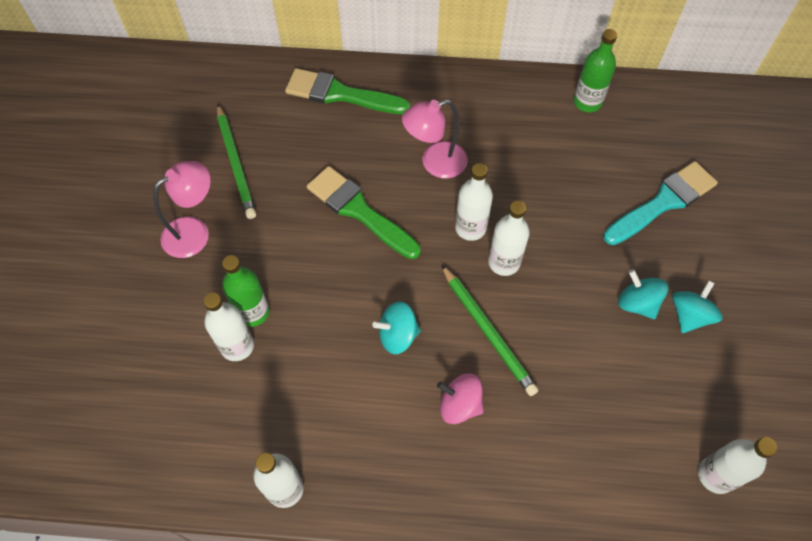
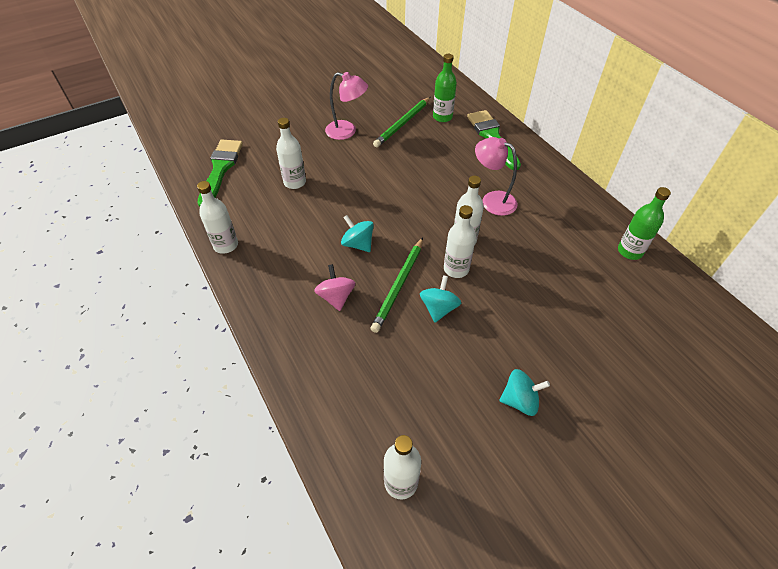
camera: 55 degrees right, 10 degrees down
green bottle [222,255,269,327] -> green bottle moved to [433,54,457,122]
green brush [307,166,421,259] -> green brush moved to [198,139,243,207]
turquoise brush [603,161,718,245] -> none
turquoise spinning top [618,269,668,319] -> turquoise spinning top moved to [420,275,461,322]

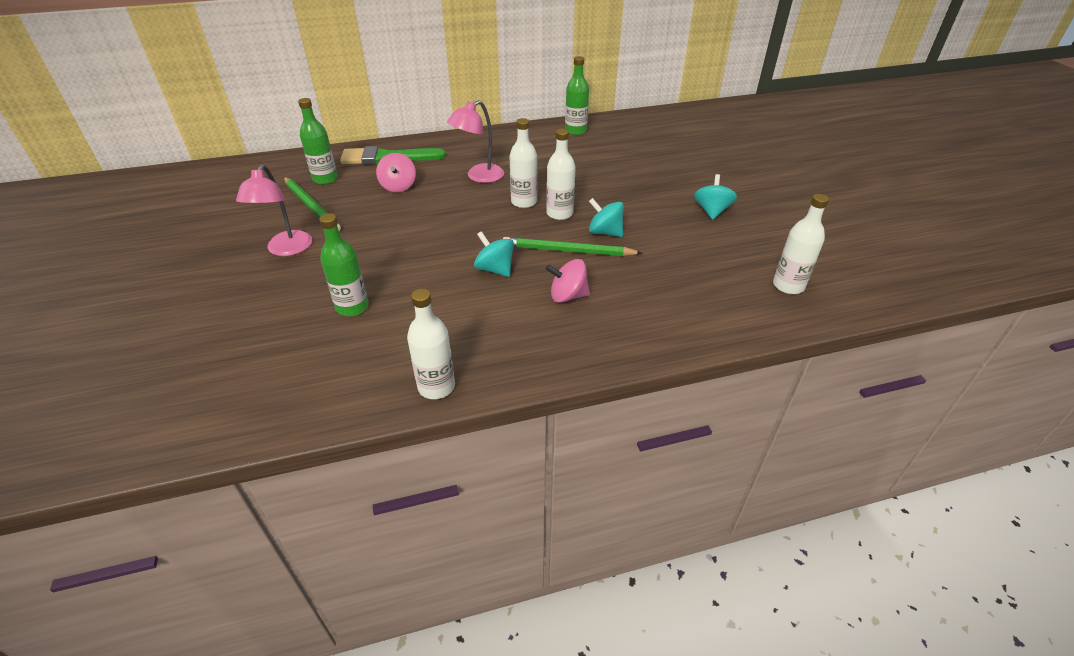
camera: 75 degrees left, 10 degrees down
green brush [198,139,243,207] -> none
white bottle [276,118,306,189] -> green bottle [319,213,369,316]
pink lamp [325,72,368,140] -> pink lamp turned 150 degrees clockwise [236,164,312,256]
turquoise spinning top [341,215,374,252] -> turquoise spinning top turned 75 degrees clockwise [474,231,514,277]
green pencil [371,238,423,333] -> green pencil turned 150 degrees clockwise [503,237,642,256]
none -> pink spinning top [376,153,416,193]

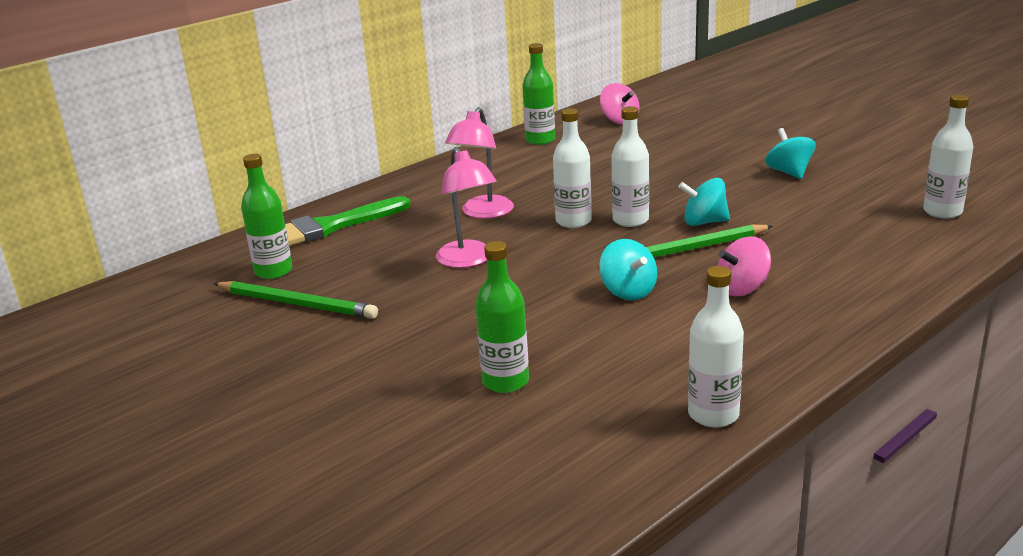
camera: 25 degrees left, 15 degrees down
pink lamp [236,164,312,256] -> pink lamp moved to [436,147,497,268]
pink spinning top [376,153,416,193] -> pink spinning top moved to [600,83,640,124]
turquoise spinning top [474,231,514,277] -> turquoise spinning top turned 135 degrees counterclockwise [599,239,657,300]

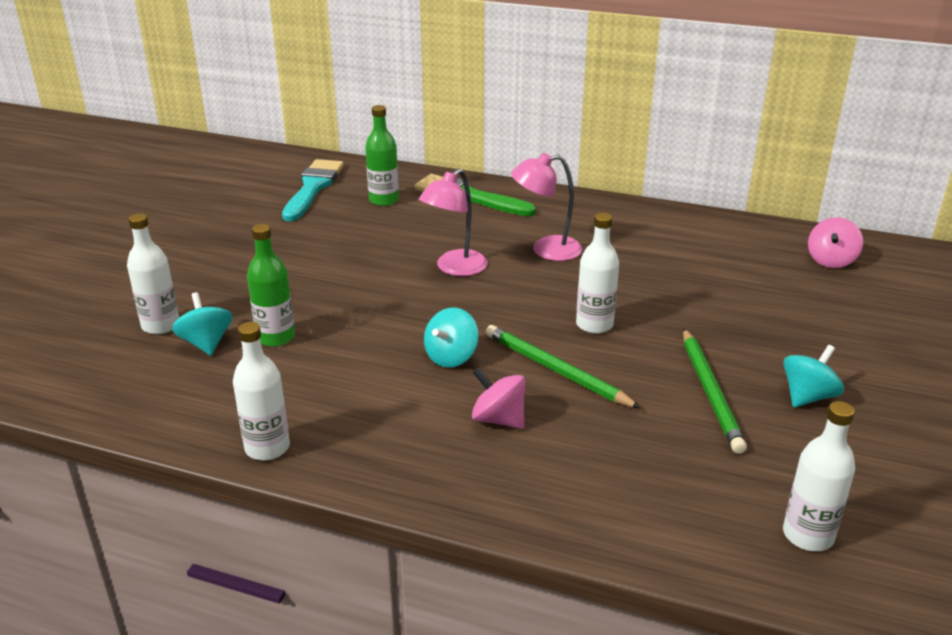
camera: 60 degrees right, 5 degrees up
green pencil [213,281,378,319] -> green pencil moved to [683,329,747,454]
green bottle [522,43,555,145] -> none
white bottle [553,108,592,228] -> white bottle moved to [127,213,179,334]
turquoise spinning top [678,178,730,226] -> turquoise spinning top moved to [172,292,233,355]
none -> turquoise brush [282,159,344,221]

